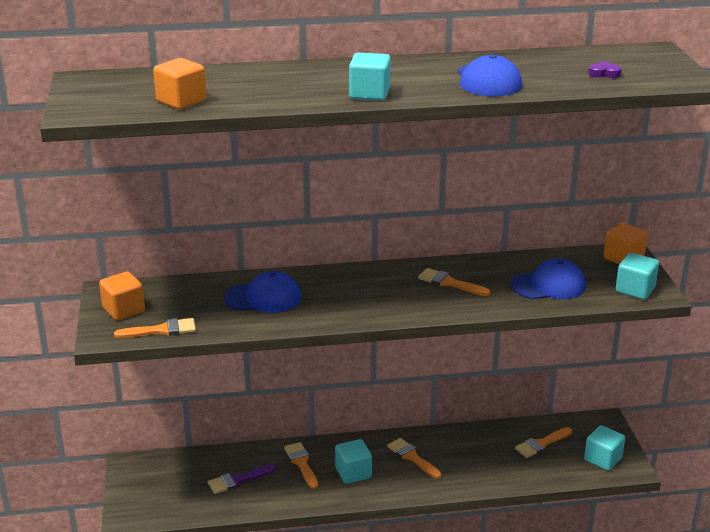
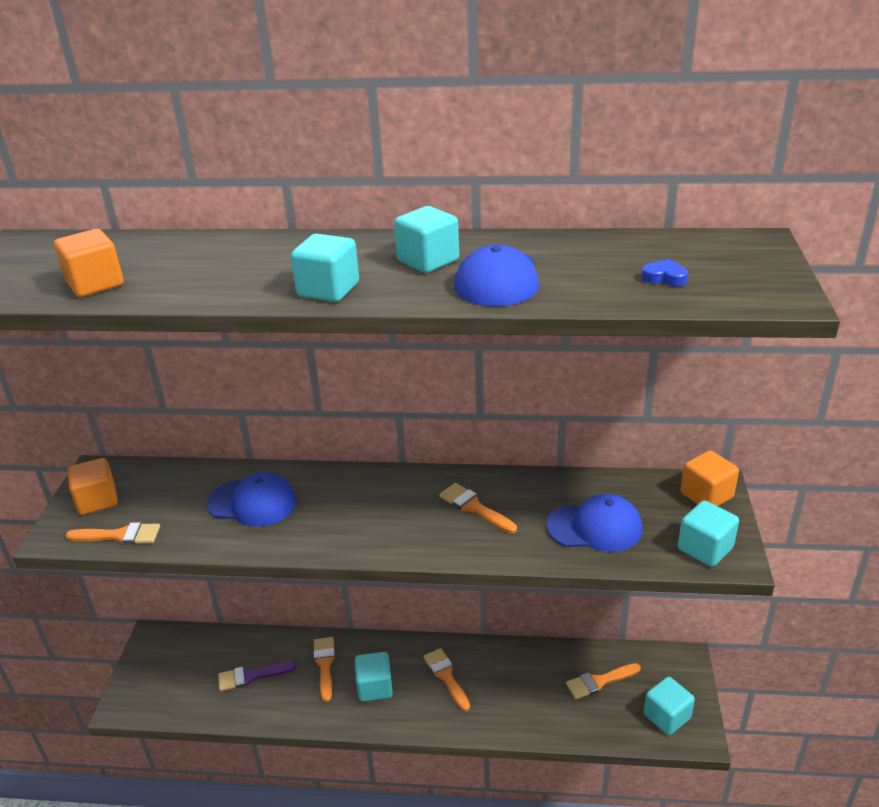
camera: 15 degrees right, 5 degrees up
purple heart [589,61,622,78] -> blue heart [642,259,688,286]
none -> turquoise cube [394,206,459,273]

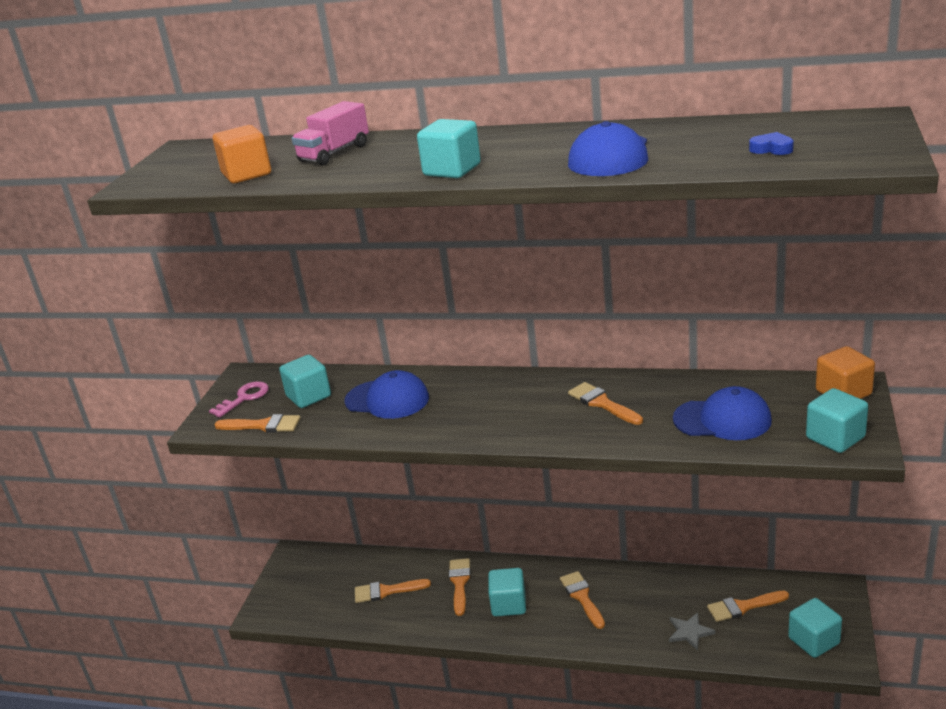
camera: 10 degrees right, 5 degrees down
orange cube [68,458,118,515] -> pink key [209,381,269,418]
purple brush [218,662,296,691] -> orange brush [355,579,431,603]
turquoise cube [394,206,459,273] -> turquoise cube moved to [279,355,331,408]
none -> pink truck [291,101,369,165]
none -> grey star [669,613,716,651]

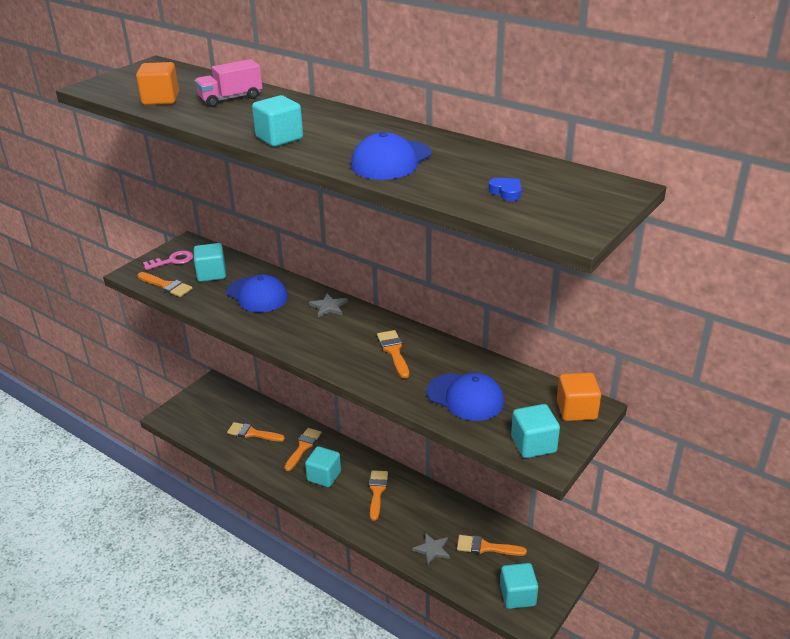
camera: 20 degrees right, 5 degrees up
none -> grey star [309,293,348,317]

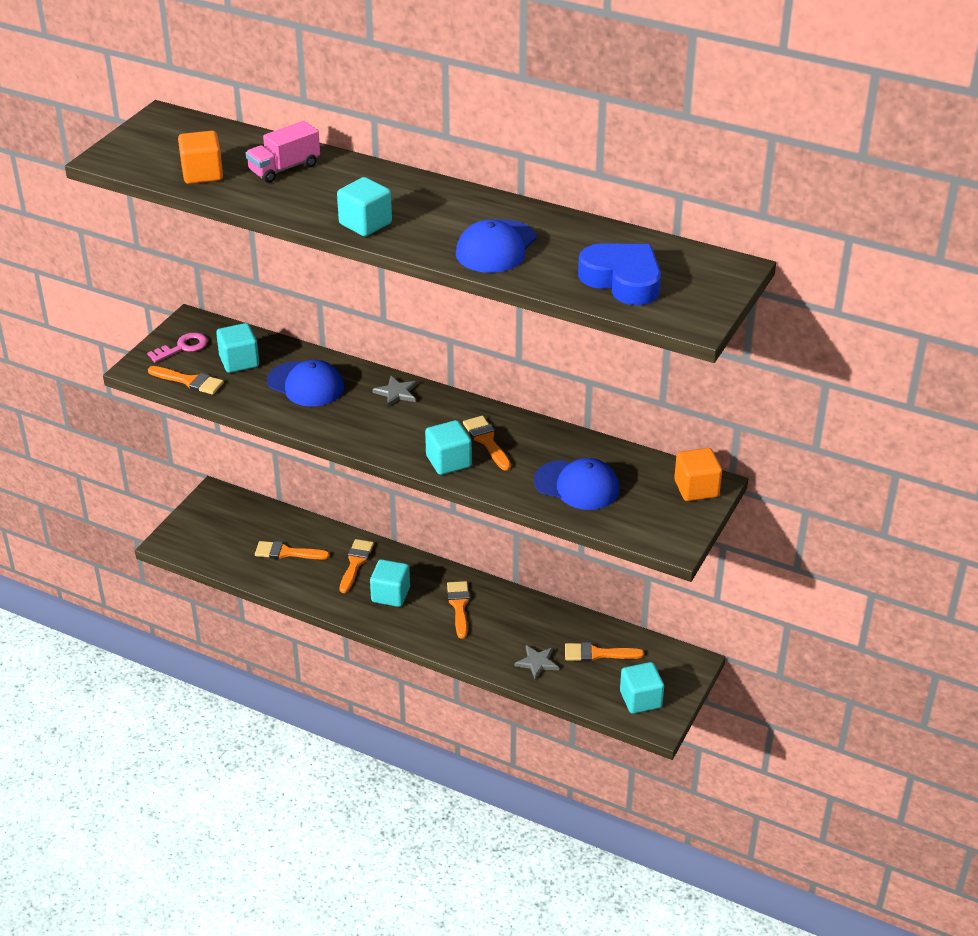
camera: 10 degrees left, 5 degrees up
blue heart [488,178,522,201] -> blue heart [578,243,661,305], size x2.43
turquoise cube [511,404,560,458] -> turquoise cube moved to [425,420,472,475]

